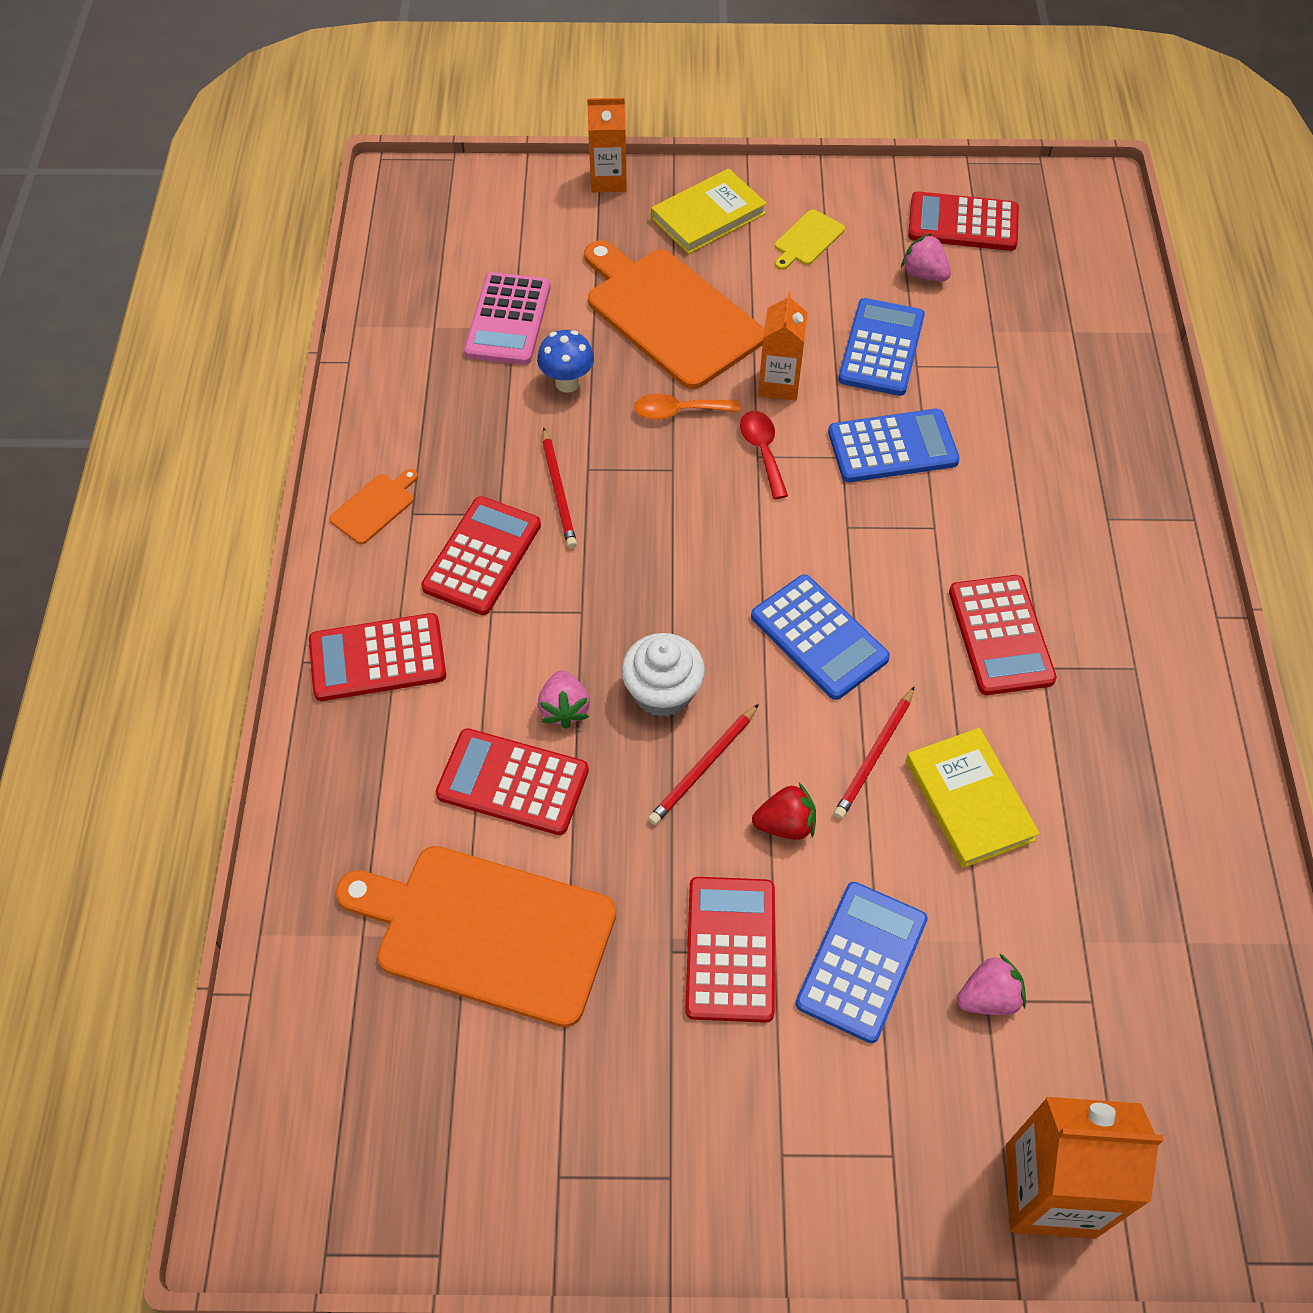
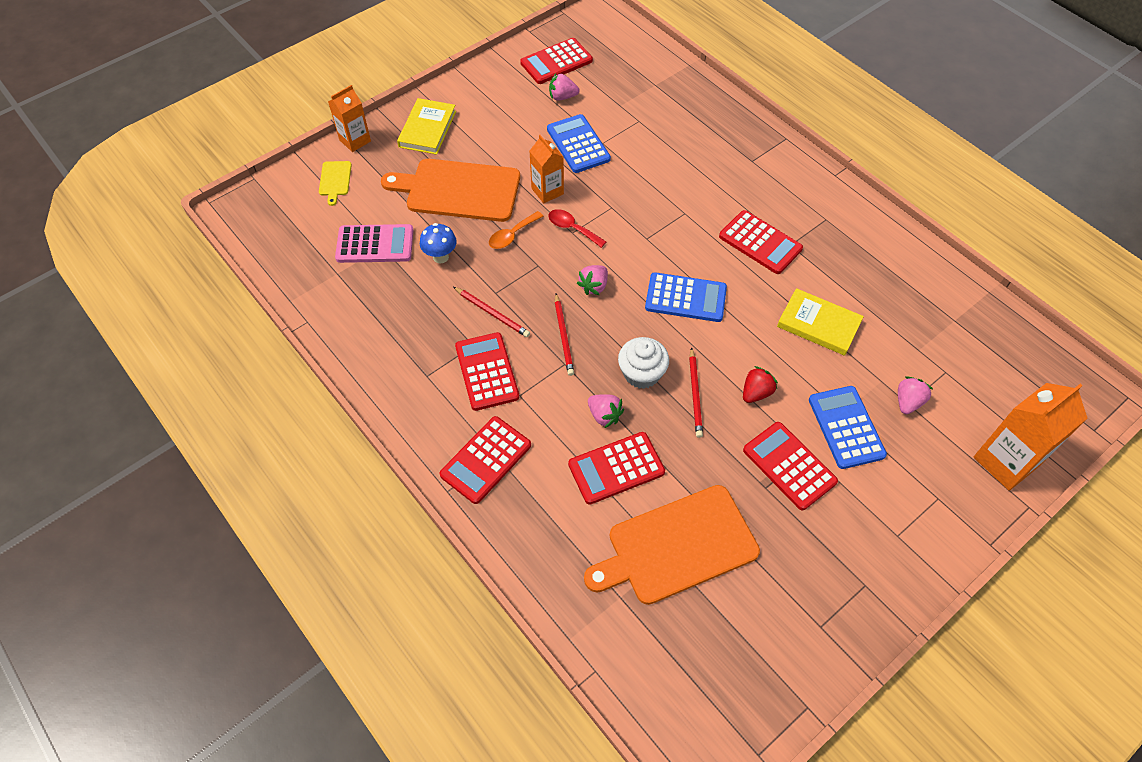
camera: 40 degrees left, 0 degrees up
orange cutting board [329,469,418,544] -> none
pink calculator [464,272,551,365] -> pink calculator turned 60 degrees counterclockwise [335,224,414,263]
yellow cutting board [775,209,845,270] -> yellow cutting board moved to [319,161,352,206]
blue calculator [828,409,960,482] -> none
red pencil [834,686,915,819] -> red pencil moved to [555,294,574,376]
none -> pink strawberry [577,265,608,295]

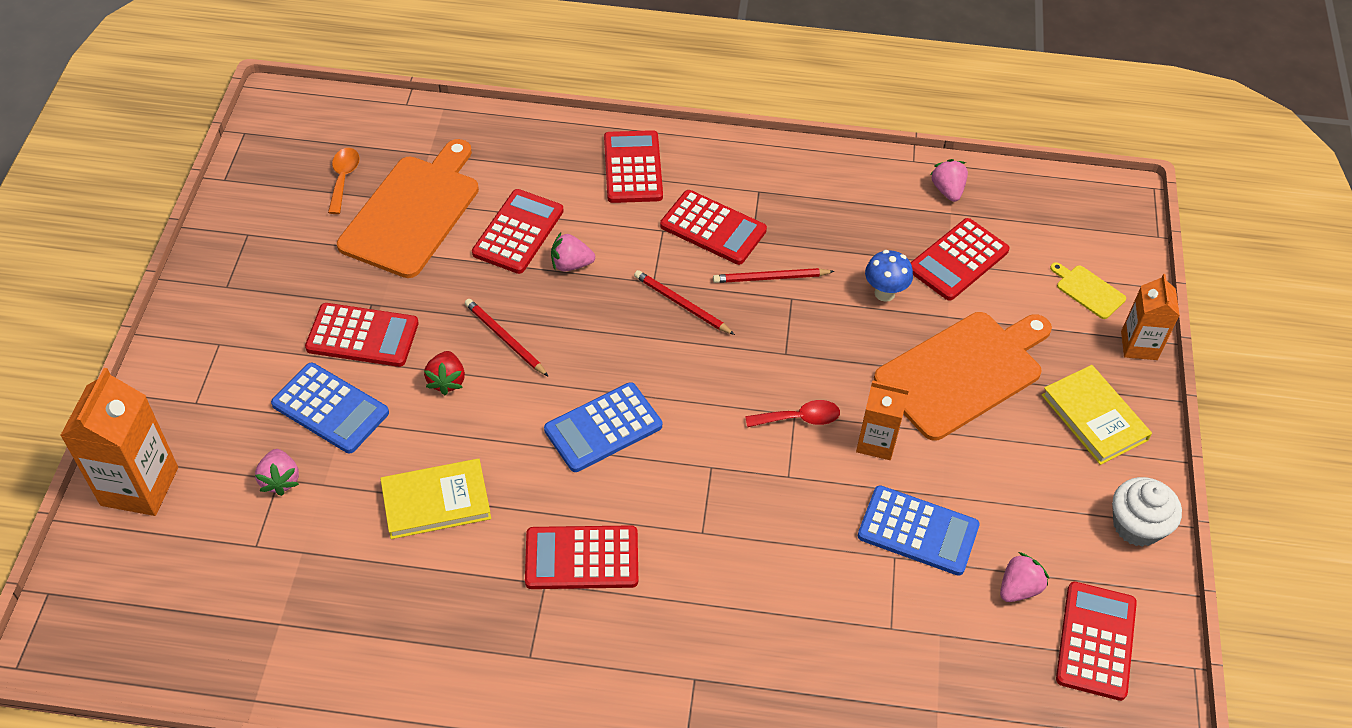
camera: 135 degrees right, 5 degrees down
pink calculator [335,224,414,263] -> red calculator [910,218,1010,301]
orange spoon [489,211,543,249] -> orange spoon moved to [328,148,359,214]
pink strawberry [577,265,608,295] -> pink strawberry moved to [930,159,968,202]
white cupcake [618,337,669,389] -> white cupcake moved to [1112,477,1182,547]

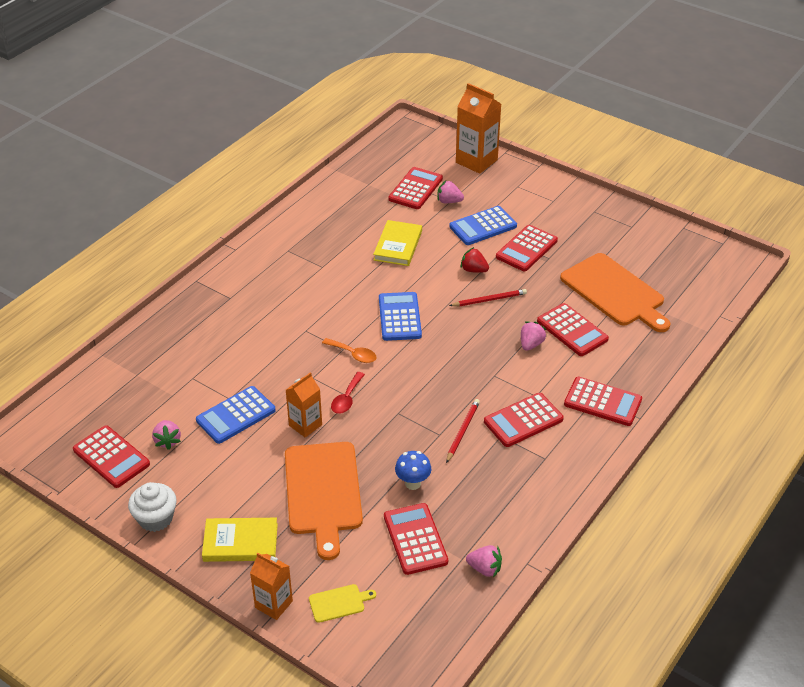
camera: 120 degrees right, 10 degrees down
orange spoon [328,148,359,214] -> orange spoon moved to [322,338,376,363]
red calculator [525,525,638,589] -> red calculator moved to [388,167,443,209]
red pencil [634,270,735,335] -> none

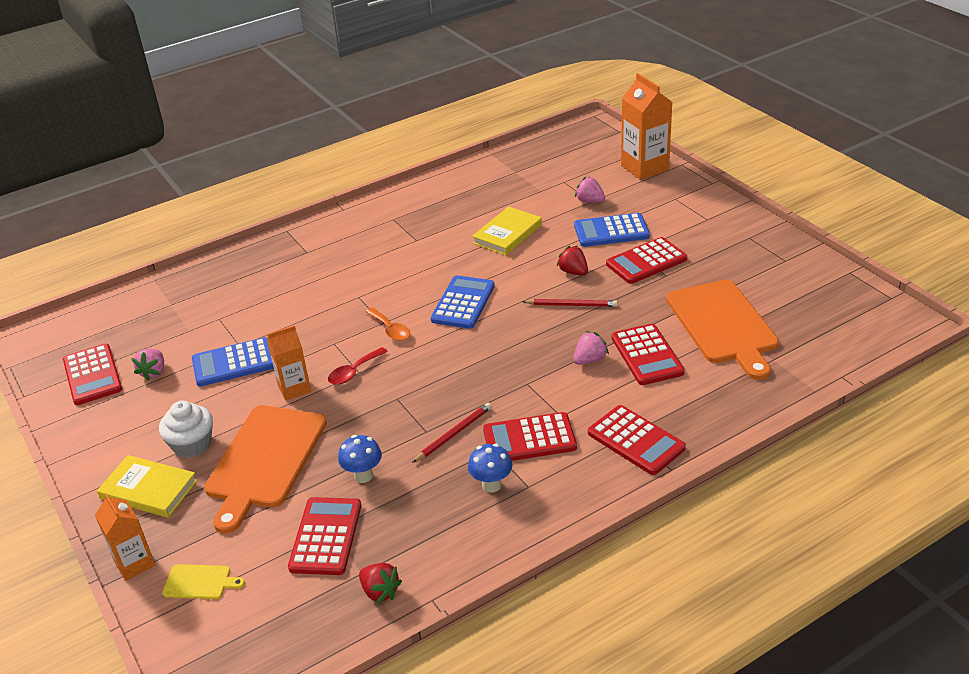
camera: 25 degrees right, 5 degrees down
white cupcake [128,482,177,532] -> white cupcake moved to [159,401,213,458]
red calculator [388,167,443,209] -> none
pink strawberry [466,545,502,578] -> red strawberry [359,563,402,604]
none -> blue mushroom [468,444,512,493]

